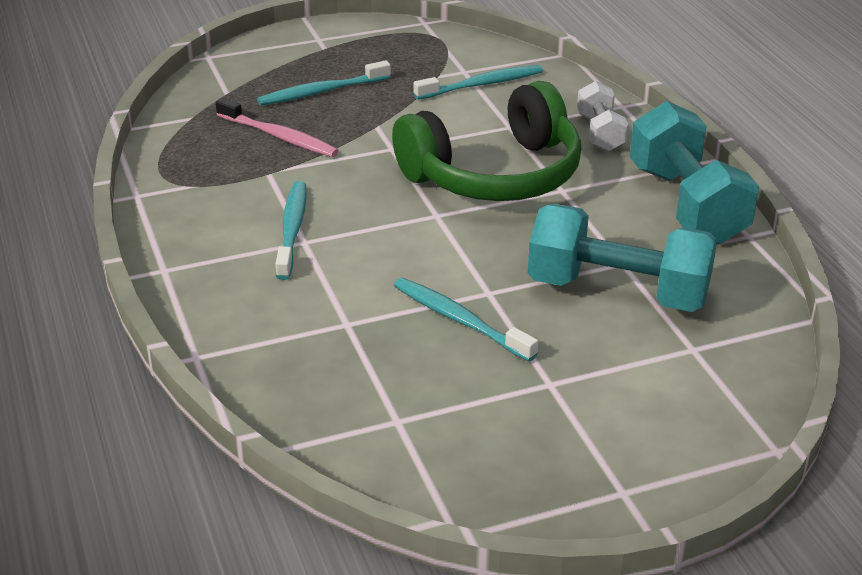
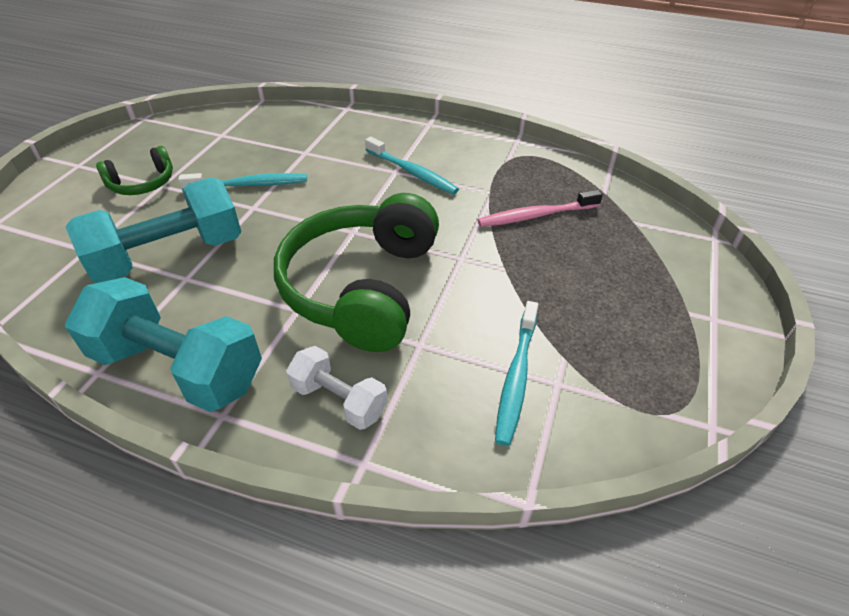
camera: 130 degrees right, 10 degrees up
turquoise toothbrush [257,60,391,105] -> none
none -> green headphones [96,146,173,195]

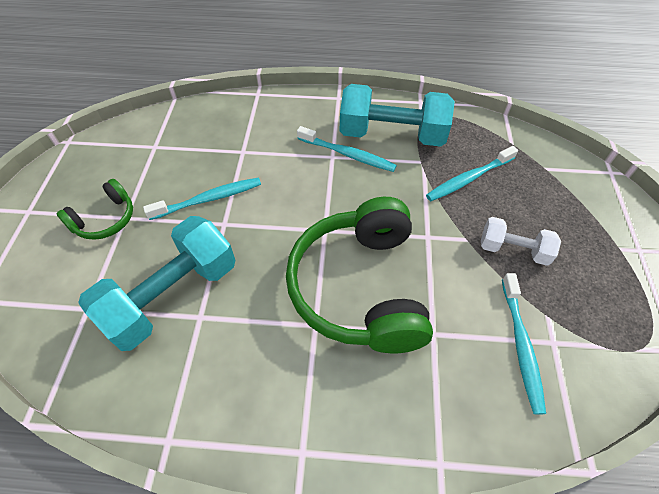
camera: 15 degrees left, 10 degrees up
turquoise dumbbell [65,277,262,412] -> turquoise dumbbell moved to [340,84,455,147]
white dumbbell [286,346,387,430] -> white dumbbell moved to [481,217,561,266]
pink toothbrush [478,190,603,227] -> turquoise toothbrush [426,146,518,201]

